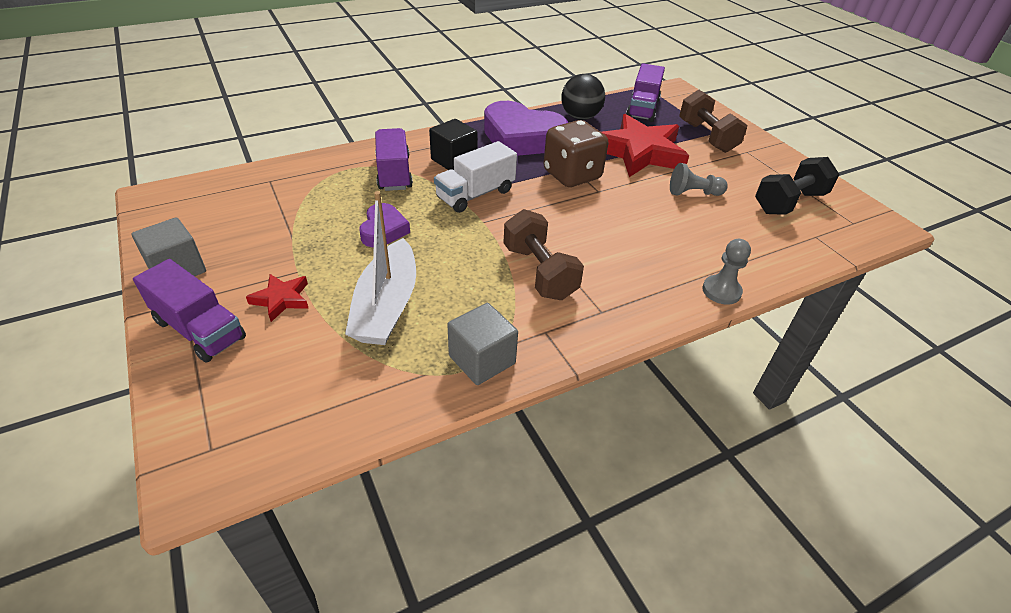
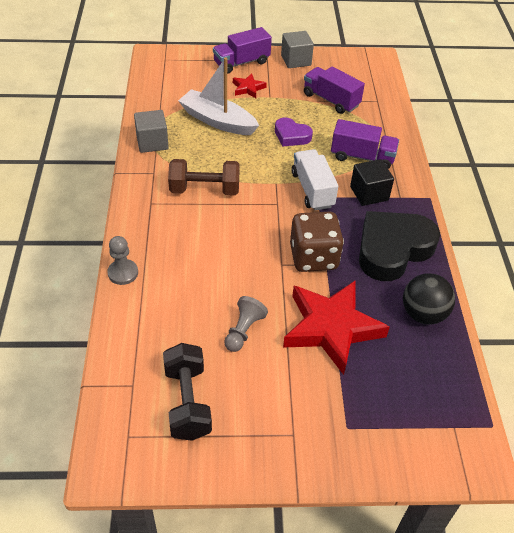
camera: 115 degrees right, 5 degrees up
purple heart [484,101,568,156] -> black heart [359,211,440,281]
purple truck [626,63,665,122] -> purple truck moved to [304,67,365,114]
brown dumbbell [679,90,747,153] -> none

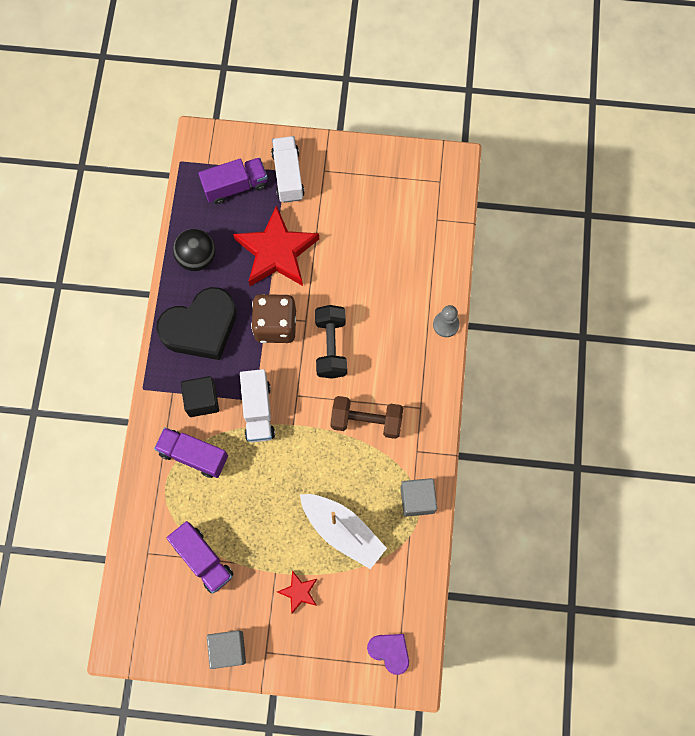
camera: 170 degrees left, 25 degrees up
black dumbbell [163,343,212,441] -> black dumbbell moved to [315,305,347,379]
purple truck [213,27,272,74] -> purple truck moved to [198,157,268,204]
grey pawn [224,296,268,352] -> none
purple heart [275,118,313,146] -> purple heart moved to [367,634,409,675]
none -> white truck [271,136,305,203]

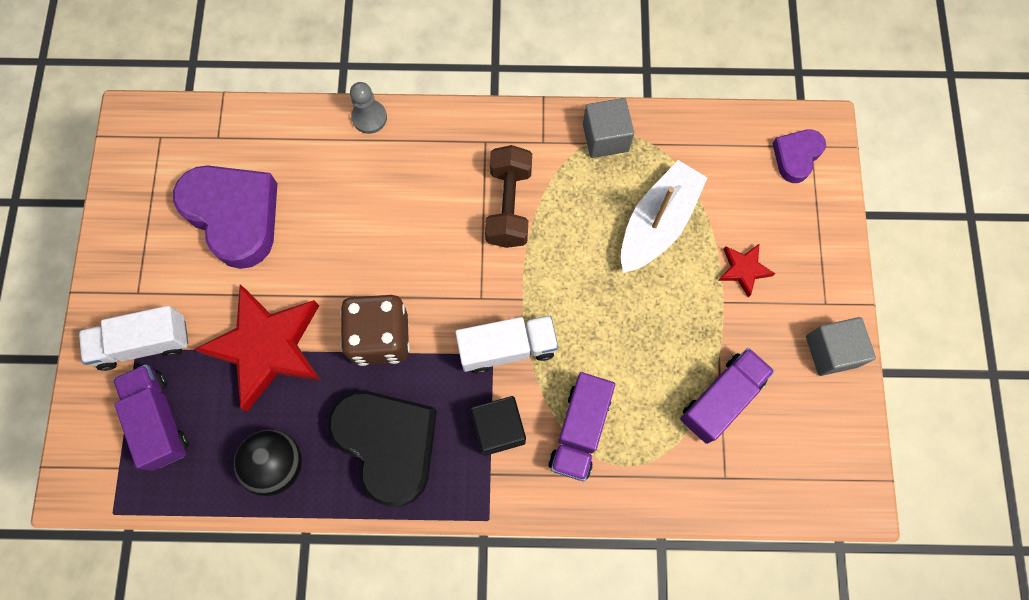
camera: 95 degrees left, 0 degrees up
black dumbbell [315,305,347,379] -> none
none -> purple heart [173,165,278,269]

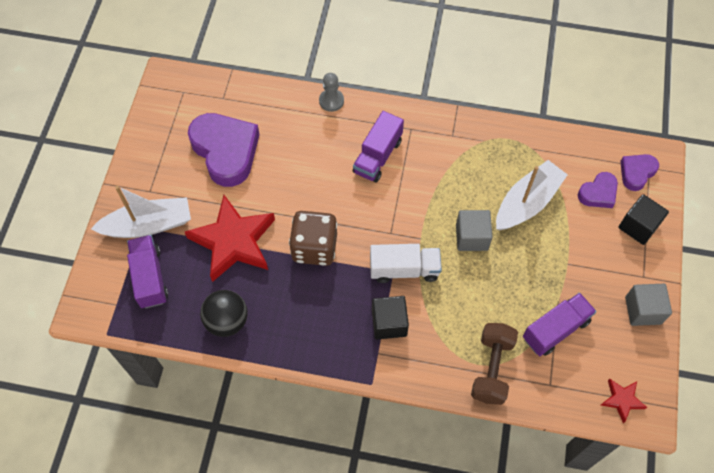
camera: 10 degrees right, 10 degrees down
white truck [79,306,188,371] -> white boat [91,186,191,238]
black heart [328,391,437,507] -> none
brown dumbbell [485,145,532,248] -> brown dumbbell moved to [471,323,518,405]
purple truck [548,372,615,481] -> purple truck moved to [353,111,404,182]
grey cube [583,98,634,158] -> grey cube moved to [456,210,493,251]
red star [718,243,775,298] -> red star moved to [601,379,647,423]
none -> purple heart [578,172,618,208]
none -> black cube [618,194,669,245]

